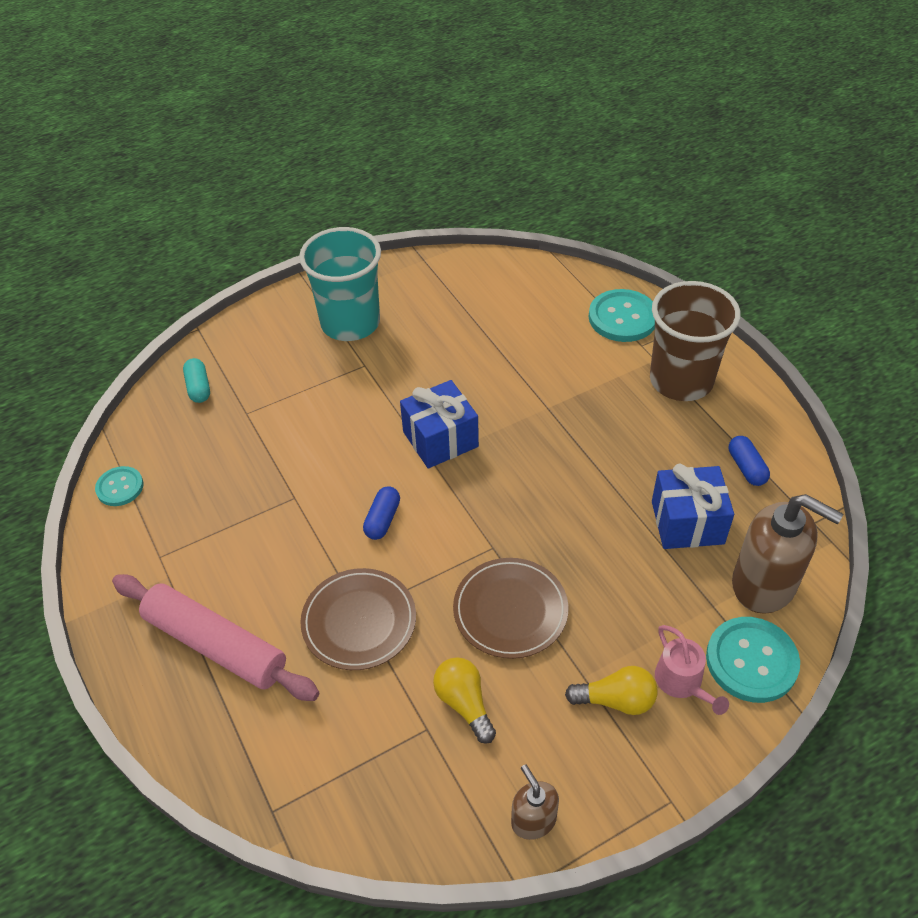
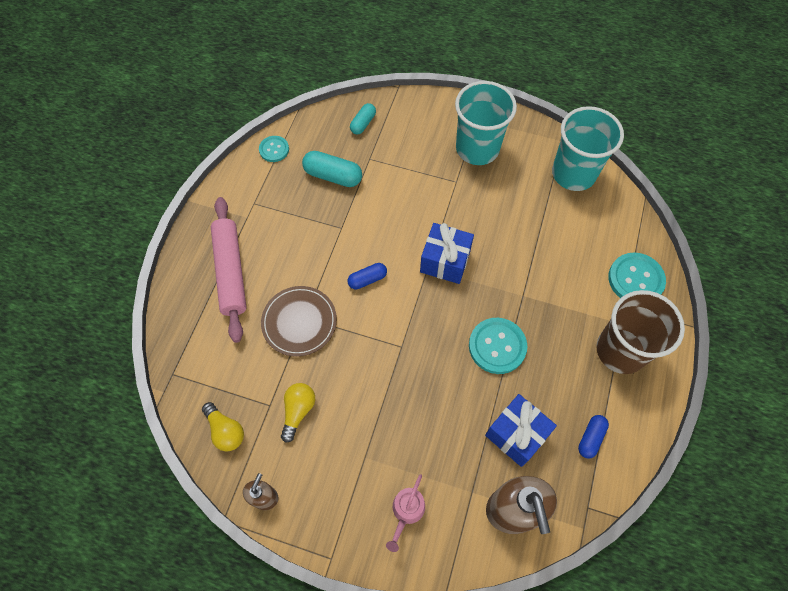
camera: 45 degrees right, 15 degrees up
brown plate [453,558,568,659] -> none
yellow light bulb [565,666,657,715] -> yellow light bulb moved to [202,402,244,451]
turquoise button [706,617,800,703] -> turquoise button moved to [469,318,527,374]
none -> turquoise capsule [302,151,362,187]
none -> turquoise cup [552,106,624,191]

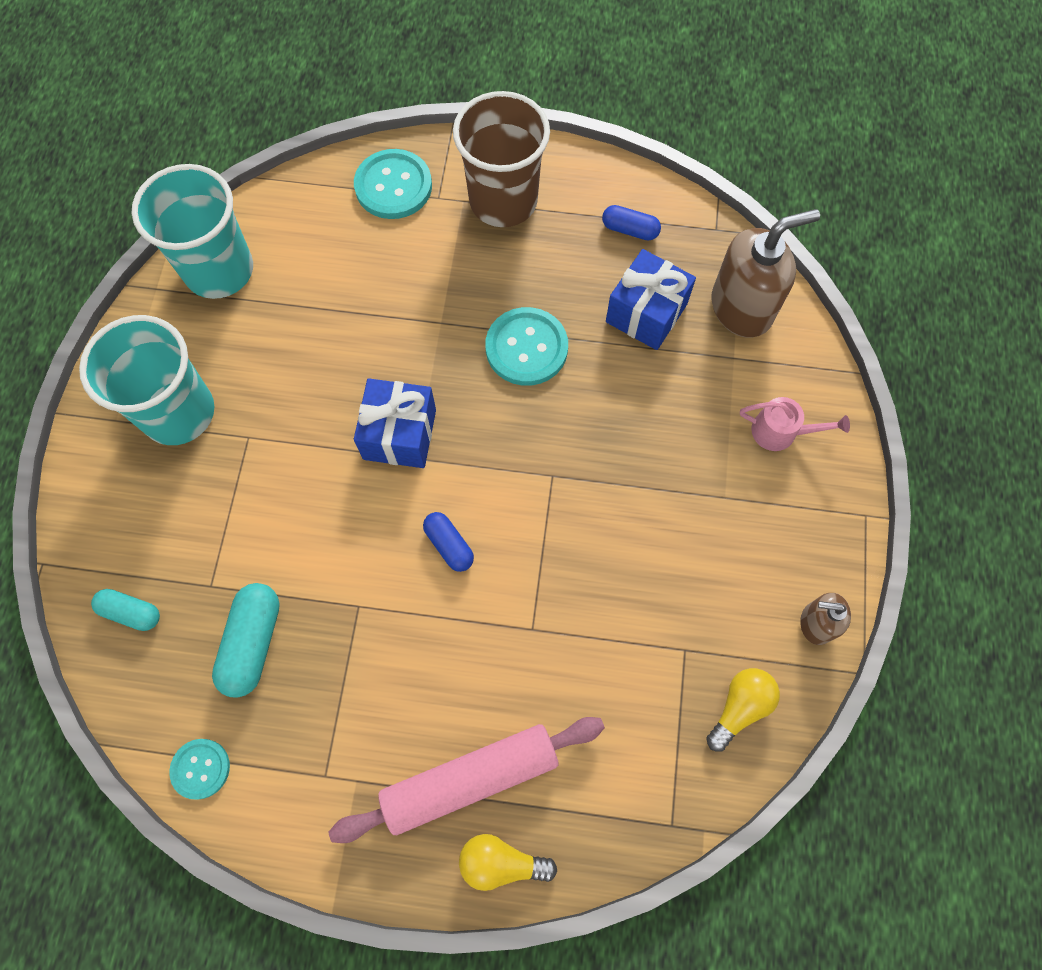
camera: 100 degrees left, 5 degrees up
brown plate [261,286,337,357] -> none
yellow light bulb [281,383,315,443] -> yellow light bulb moved to [459,834,557,891]

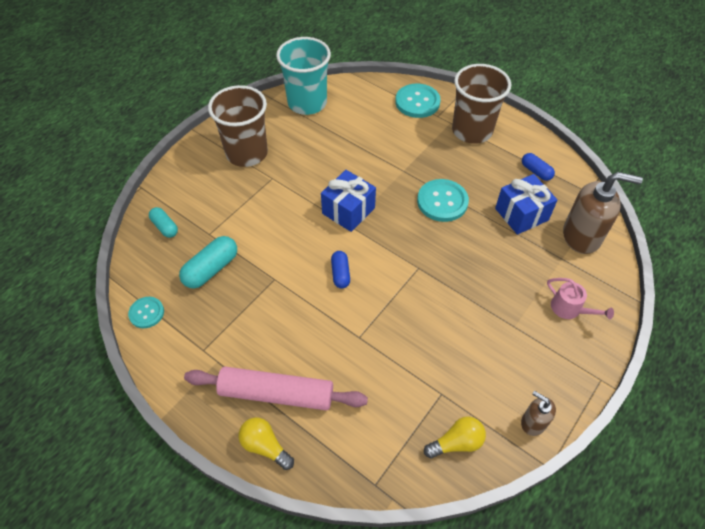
camera: 30 degrees right, 15 degrees down
turquoise cup [79,315,214,445] -> brown cup [208,85,268,167]

